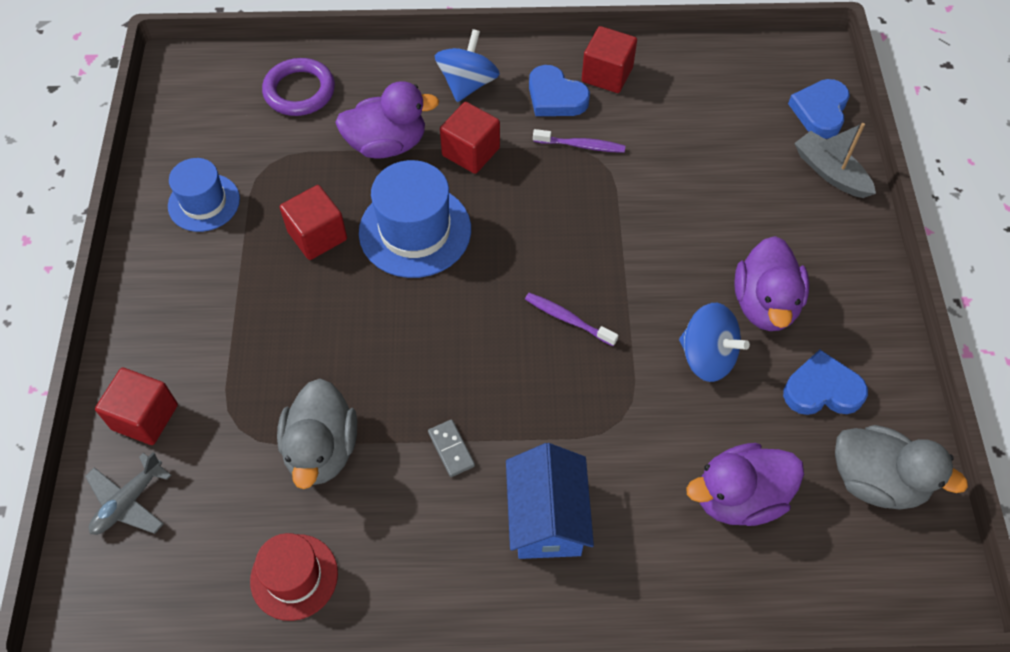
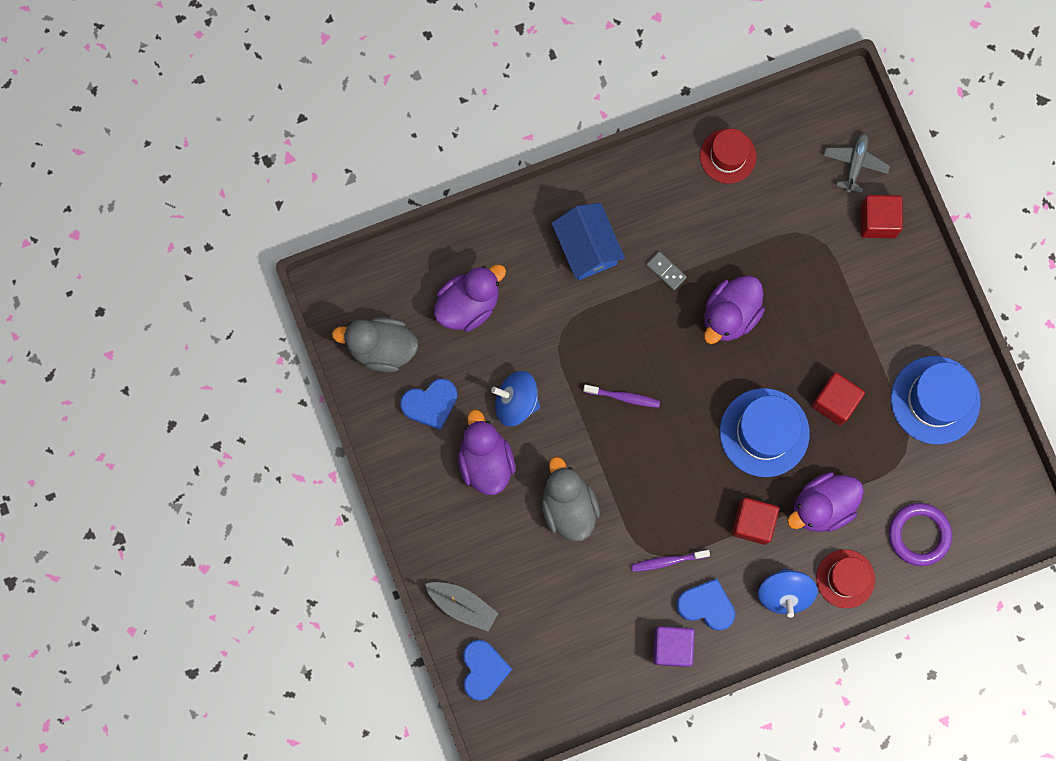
camera: 160 degrees right, 20 degrees up
blue hat [168,158,240,232] -> blue hat [891,356,981,444], size x1.55
grey duck [277,379,357,489] -> grey duck moved to [542,457,600,542]
red cube [582,26,637,93] -> purple cube [653,626,695,667]
none -> purple duck [704,275,765,344]
none -> red hat [816,549,875,608]

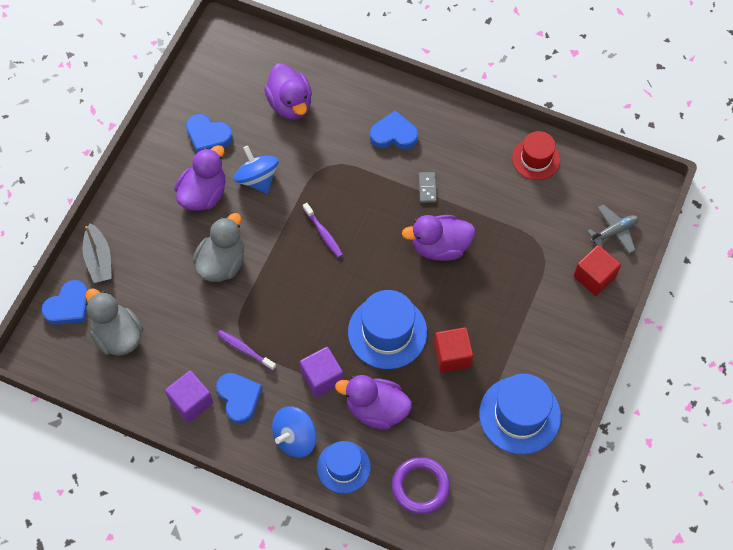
camera: 45 degrees right, 15 degrees down
grey duck [332,317,418,372] -> grey duck moved to [85,288,143,356]
purple duck [434,264,506,332] -> purple duck turned 60 degrees clockwise [264,63,312,120]
blue house [552,203,625,280] -> blue heart [370,110,418,149]
red cube [732,498,779,545] -> purple cube [300,347,343,397]
red hat [816,549,875,608] -> blue hat [317,441,371,493]

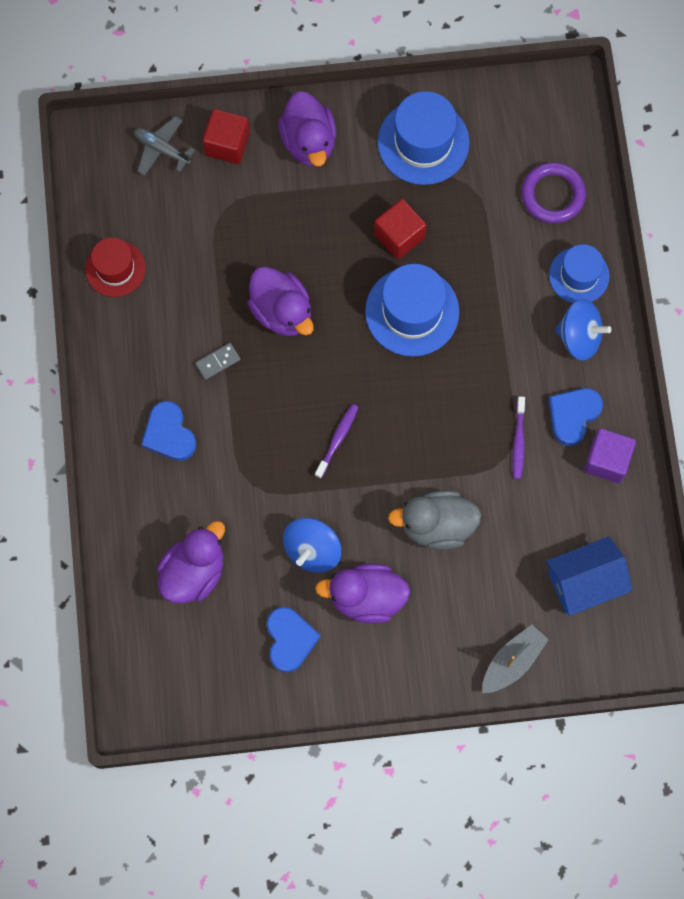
camera: 120 degrees left, 10 degrees up
blue heart [41,280,88,325] -> none
grey duck [85,288,143,356] -> blue house [546,537,633,616]
purple cube [300,347,343,397] -> none
purple duck [335,375,412,430] -> purple duck moved to [278,91,336,166]

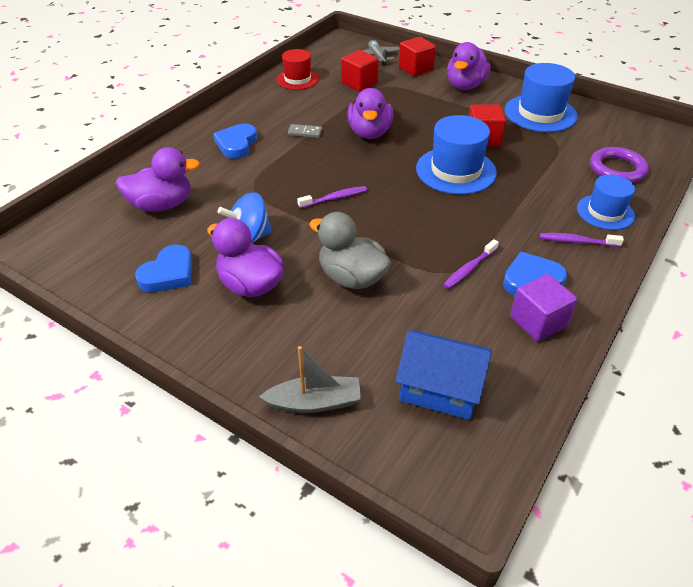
camera: 40 degrees right, 30 degrees down
blue spinning top [555,299,611,361] -> purple toothbrush [540,233,624,247]
none -> red cube [341,50,379,92]

